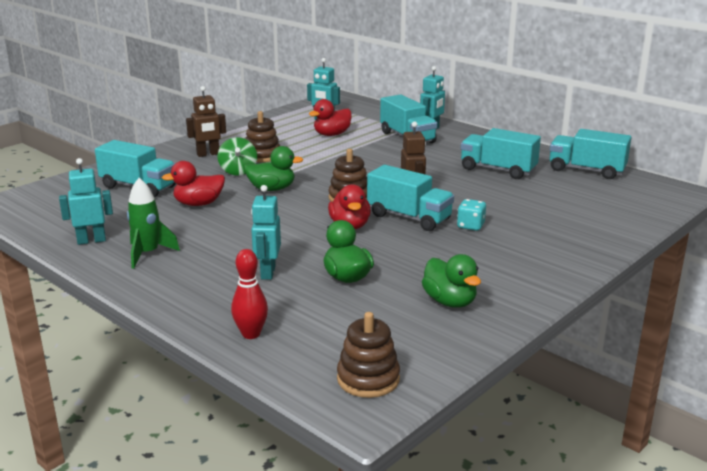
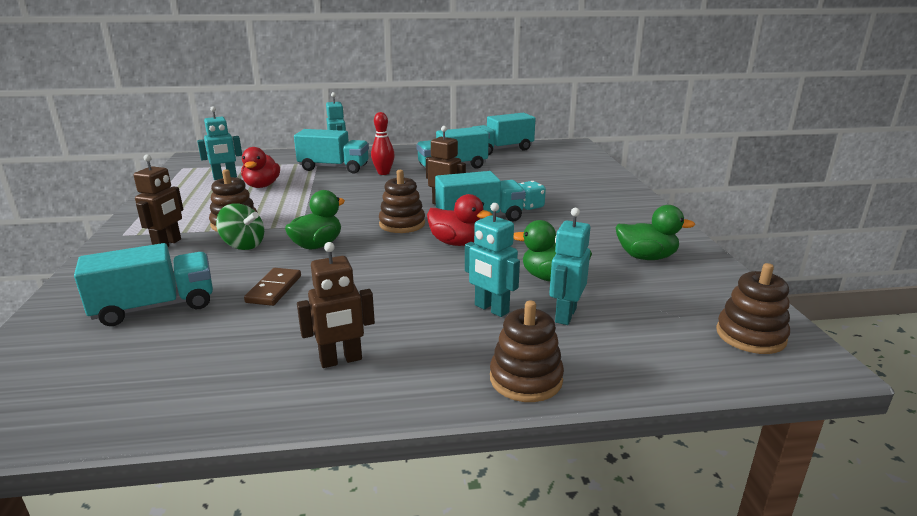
camera: 50 degrees left, 0 degrees up
turquoise robot [59,158,113,245] -> turquoise robot moved to [549,208,590,325]
green rocket [127,178,180,269] -> brown robot [297,242,375,368]
red duck [162,161,225,206] -> brown domino [244,268,301,306]
red bowling pin [231,249,268,339] -> red bowling pin moved to [371,112,395,175]
none -> brown stacking toy [490,301,564,402]

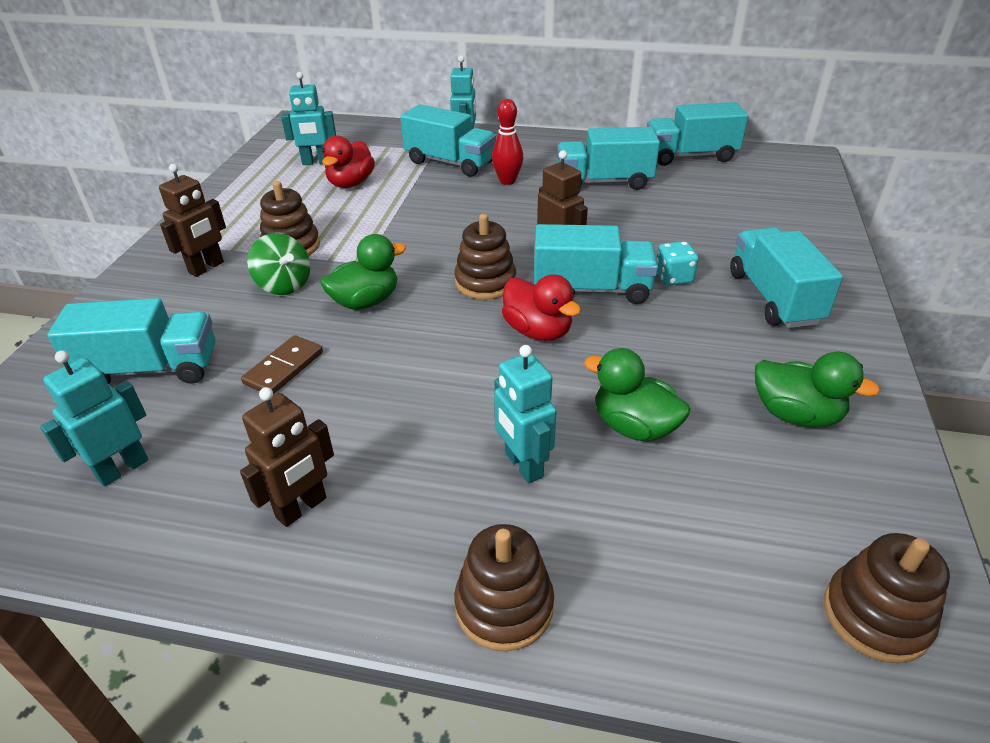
camera: 20 degrees right, 15 degrees up
brown robot [297,242,375,368] -> brown robot turned 45 degrees counterclockwise [240,387,334,527]
turquoise robot [549,208,590,325] -> turquoise robot moved to [40,351,148,487]
none -> turquoise truck [730,227,843,328]

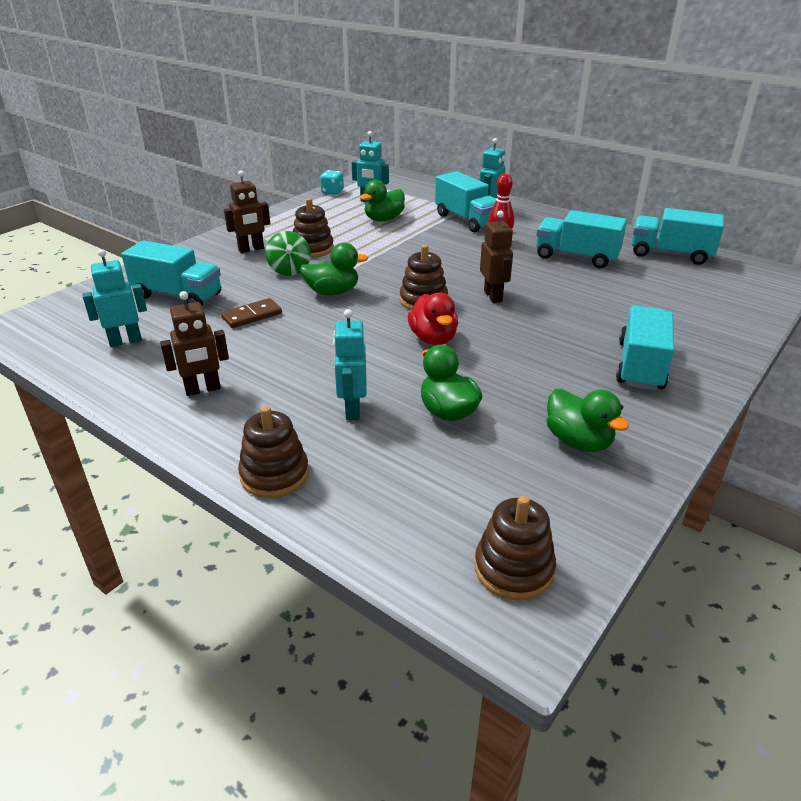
camera: 25 degrees right, 5 degrees down
red duck [322,135,375,188] -> green duck [360,180,405,221]
turquoise truck [534,224,658,304] -> none
turquoise dice [656,241,699,285] -> turquoise dice moved to [320,170,344,195]

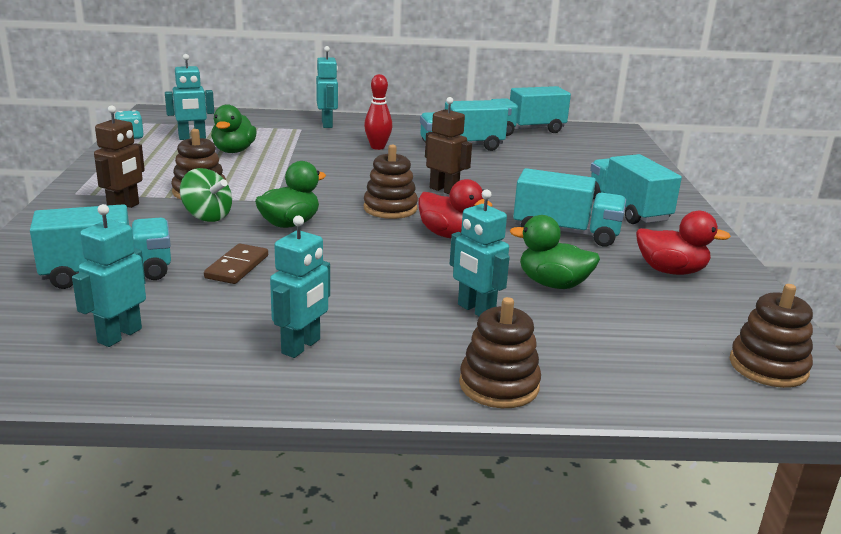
camera: 40 degrees left, 10 degrees down
brown robot [160,291,229,396] -> turquoise robot [270,215,330,358]
turquoise truck [435,171,496,232] -> turquoise truck moved to [513,168,626,247]
green duck [546,389,629,452] -> red duck [636,211,731,275]

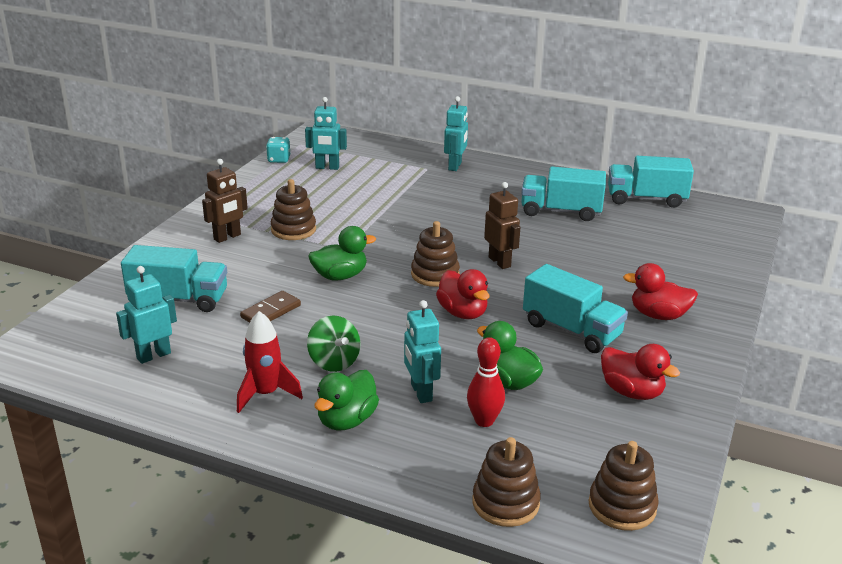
camera: 25 degrees right, 5 degrees up
green spinning top [180,168,232,222] -> green spinning top moved to [307,315,360,372]
green duck [211,104,257,153] -> green duck moved to [315,370,379,431]
turquoise robot [270,215,330,358] -> red rocket [237,311,303,413]
red bowling pin [364,74,392,150] -> red bowling pin moved to [467,337,505,427]
brown stacking toy [459,297,541,408] -> brown stacking toy moved to [473,437,541,527]
turquoise truck [590,154,682,224] -> red duck [623,263,698,320]

